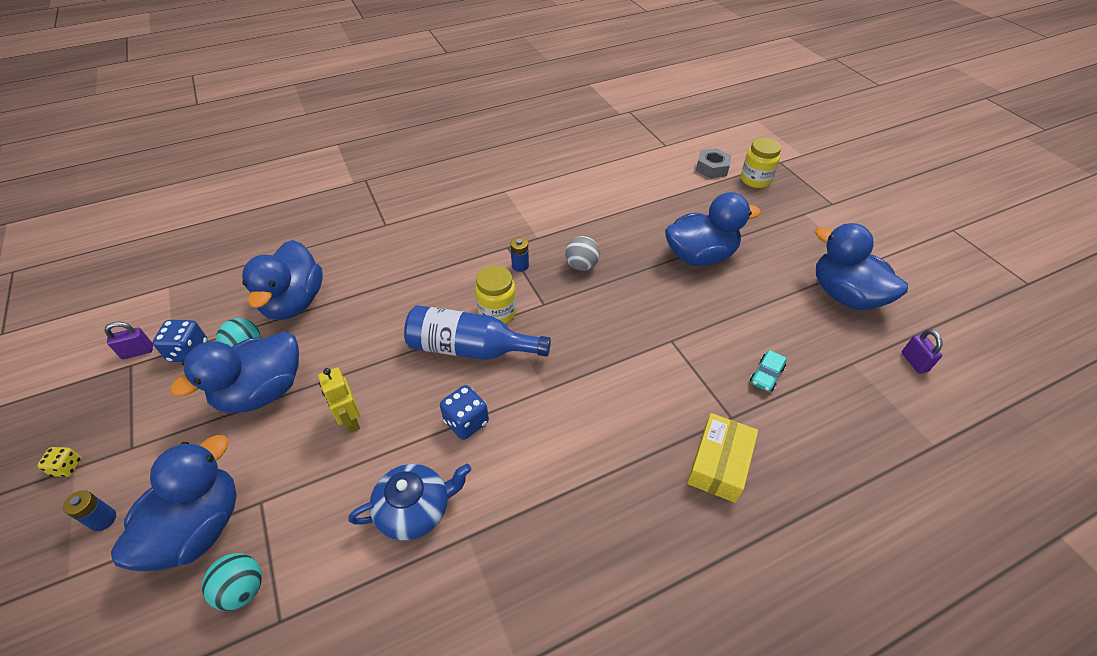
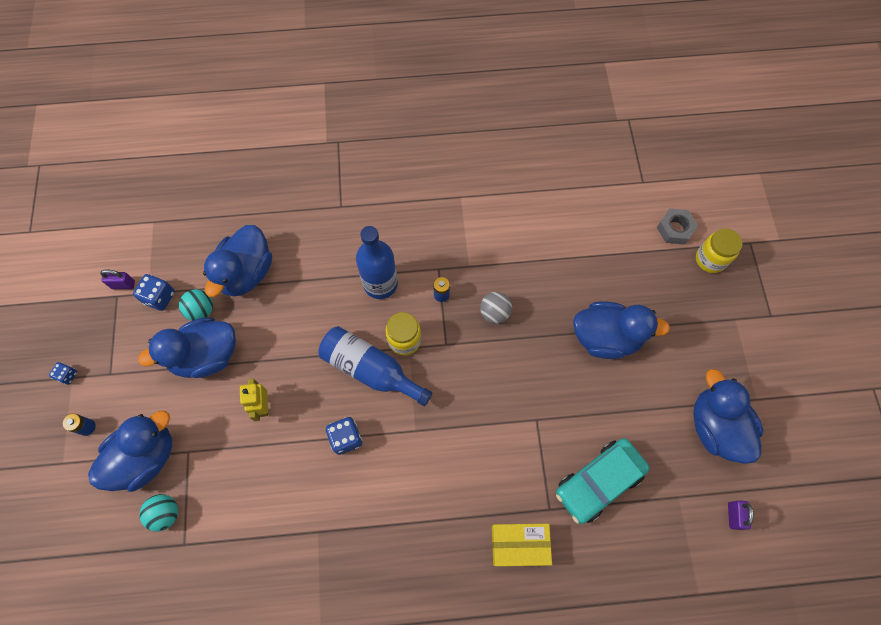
camera: 20 degrees right, 20 degrees up
yellow dice [37,447,81,477] -> blue dice [49,362,77,385]
blue teapot [348,464,471,541] -> none
yellow box [687,413,758,503] -> yellow box turned 45 degrees clockwise [492,524,552,566]
turquoise car [750,350,787,392] -> turquoise car [556,438,650,524], size x2.28
none -> blue bottle [356,226,398,299]

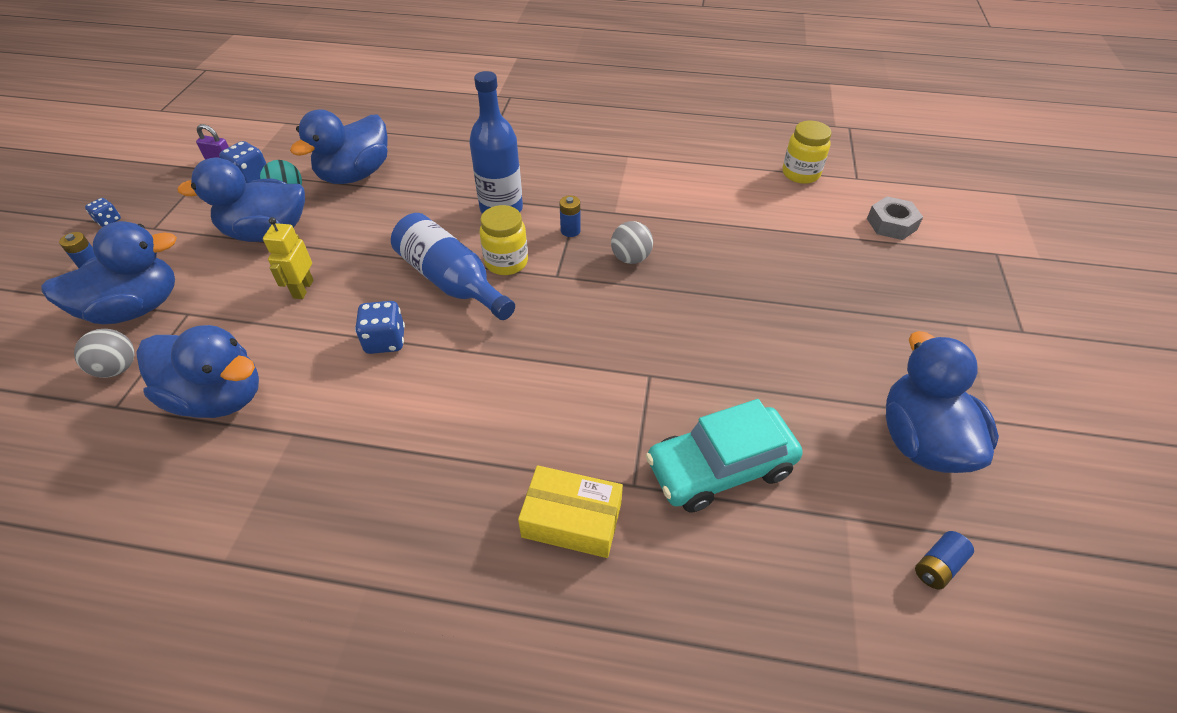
camera: 15 degrees right, 20 degrees down
turquoise ball [139,494,178,532] -> grey ball [74,329,135,378]
blue duck [573,301,670,359] -> blue duck moved to [136,325,259,418]
yellow jar [696,228,742,273] -> yellow jar moved to [783,121,832,184]
purple padlock [728,500,754,530] -> blue battery [915,531,974,590]

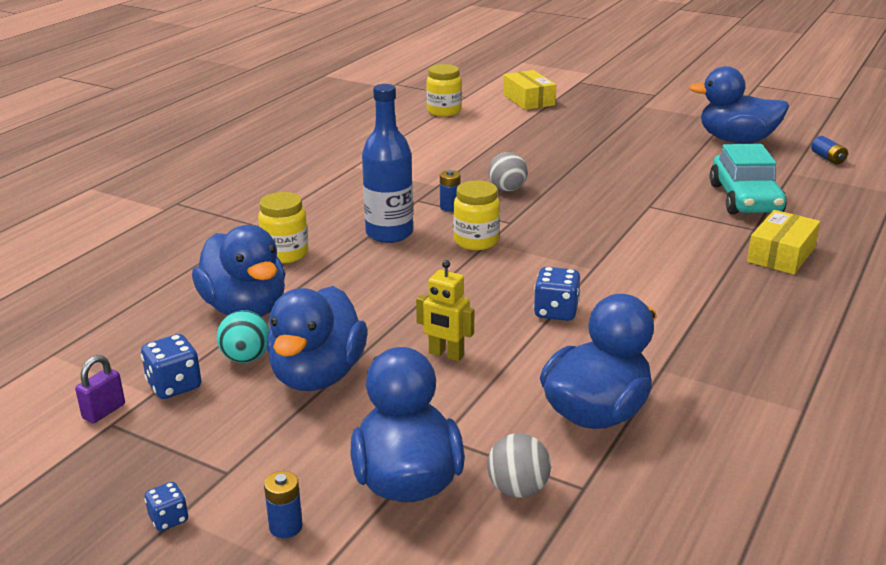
camera: 70 degrees left, 20 degrees down
blue bottle [391,213,515,320] -> none
grey nut [867,196,923,240] -> yellow box [503,70,556,110]
none -> yellow jar [258,192,309,263]

